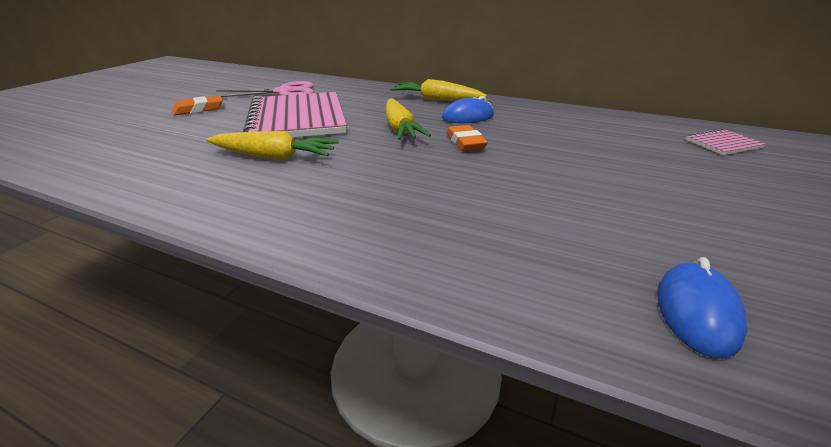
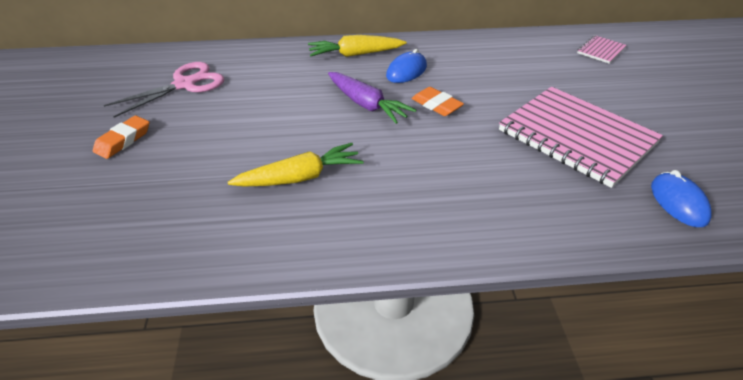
camera: 30 degrees left, 10 degrees up
pink notebook [243,92,347,137] -> pink notebook moved to [499,87,663,188]
yellow carrot [385,99,431,140] -> purple carrot [328,72,417,124]

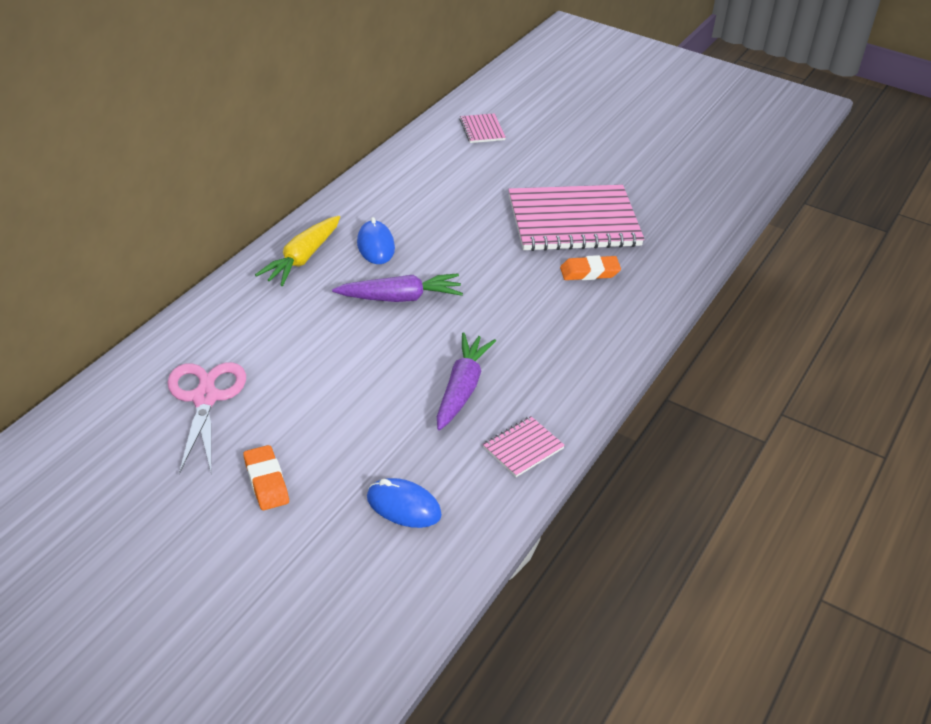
camera: 55 degrees left, 0 degrees up
yellow carrot [228,143,364,187] -> purple carrot [437,332,496,430]
orange eraser [411,87,464,116] -> orange eraser moved to [560,255,621,280]
blue mouse [651,170,712,227] -> blue mouse moved to [367,478,442,528]
none -> pink notebook [483,416,565,477]

